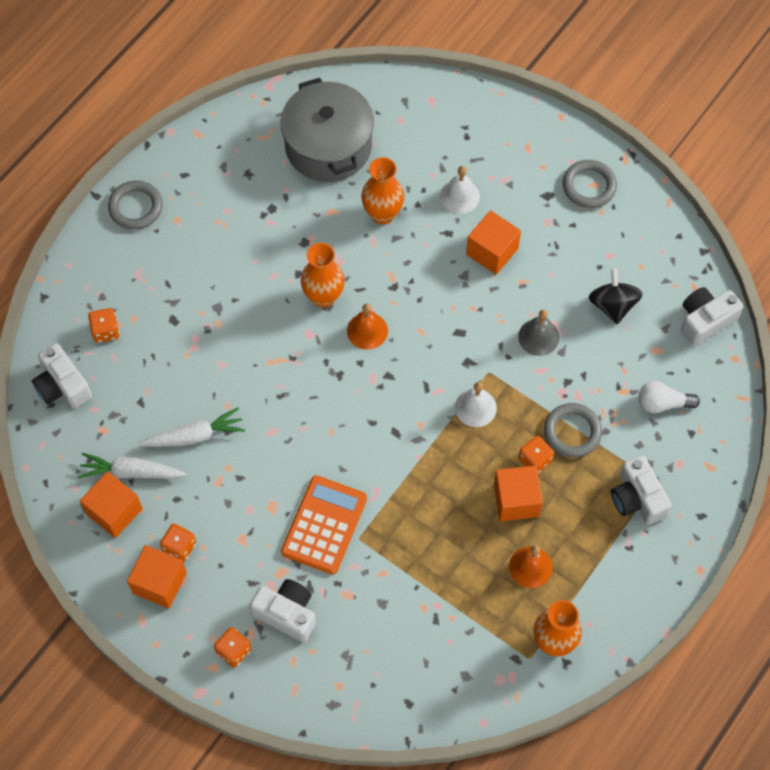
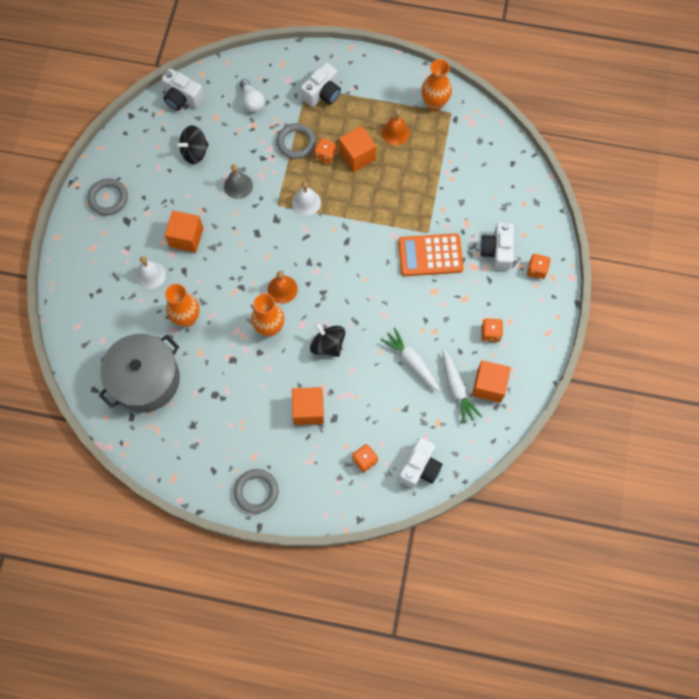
camera: 115 degrees left, 5 degrees up
orange cube [127,545,187,609] -> orange cube moved to [292,387,324,425]
none -> black spinning top [310,323,345,357]

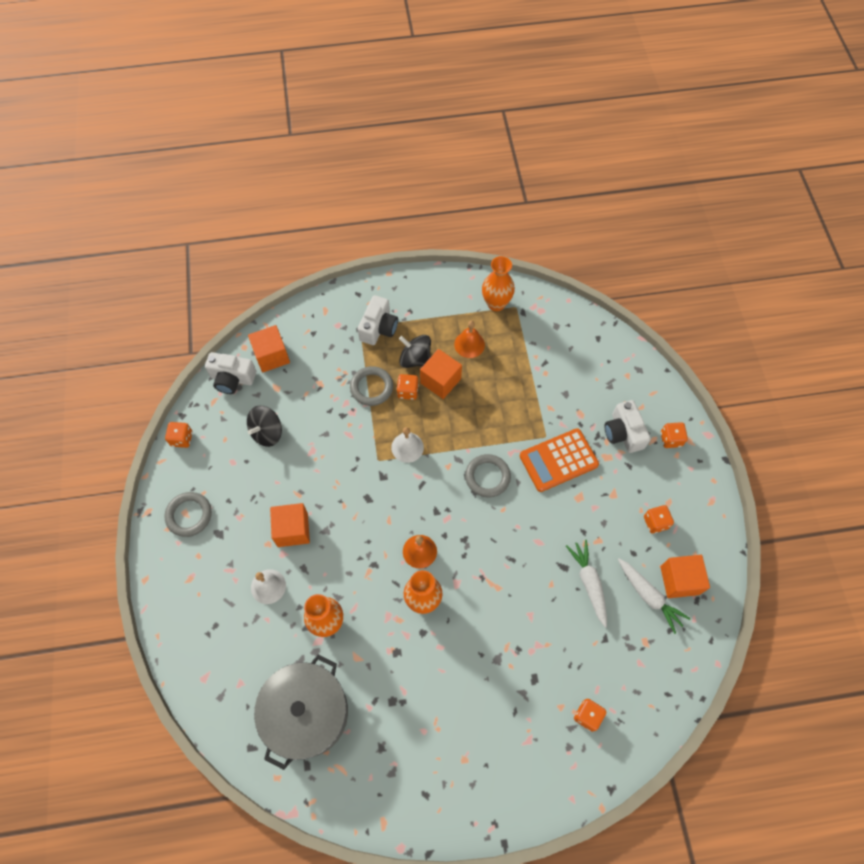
camera: 20 degrees left, 5 degrees down
grey bell [224,164,253,199] -> none
grey ring [234,469,278,513] -> grey ring moved to [465,454,511,497]
white light bulb [240,79,265,112] -> none
orange cube [292,387,324,425] -> orange cube moved to [248,325,290,372]
black spinning top [310,323,345,357] -> black spinning top moved to [399,335,431,368]
white carrot [381,328,439,391] -> white carrot turned 45 degrees clockwise [566,540,607,628]
white camera [398,437,442,488] -> none
none -> orange dice [165,422,192,448]

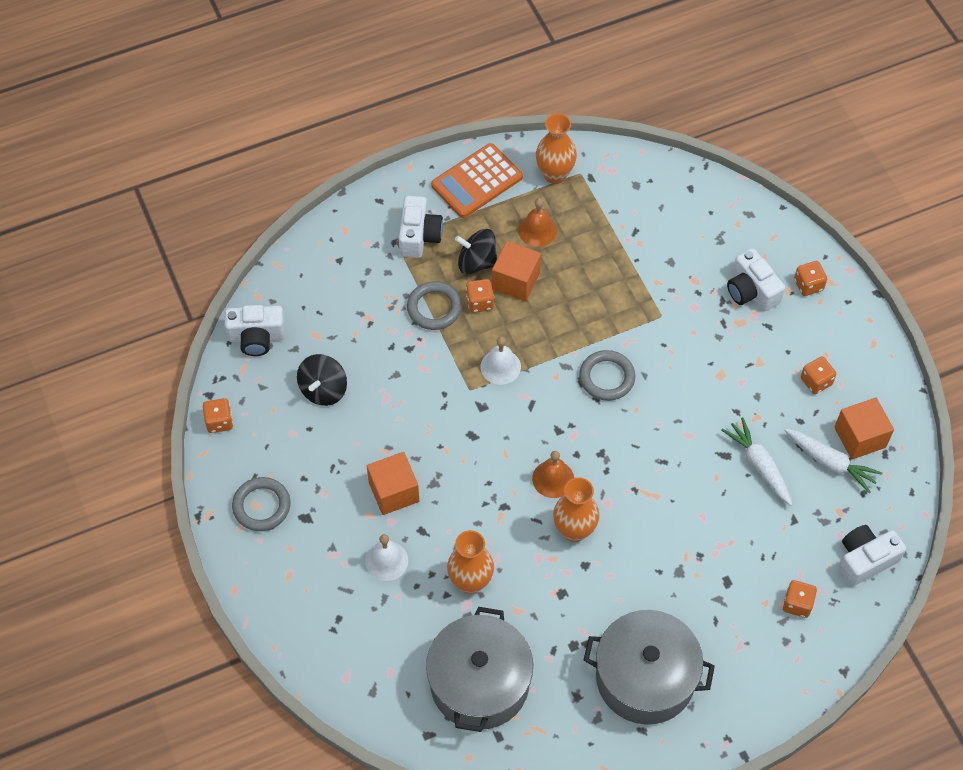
camera: 15 degrees left, 5 degrees down
orange cube [248,325,290,372] -> none
orange calculator [520,428,599,492] -> orange calculator moved to [431,143,523,218]
none -> grey pot [584,610,715,725]
none -> white camera [839,525,906,587]

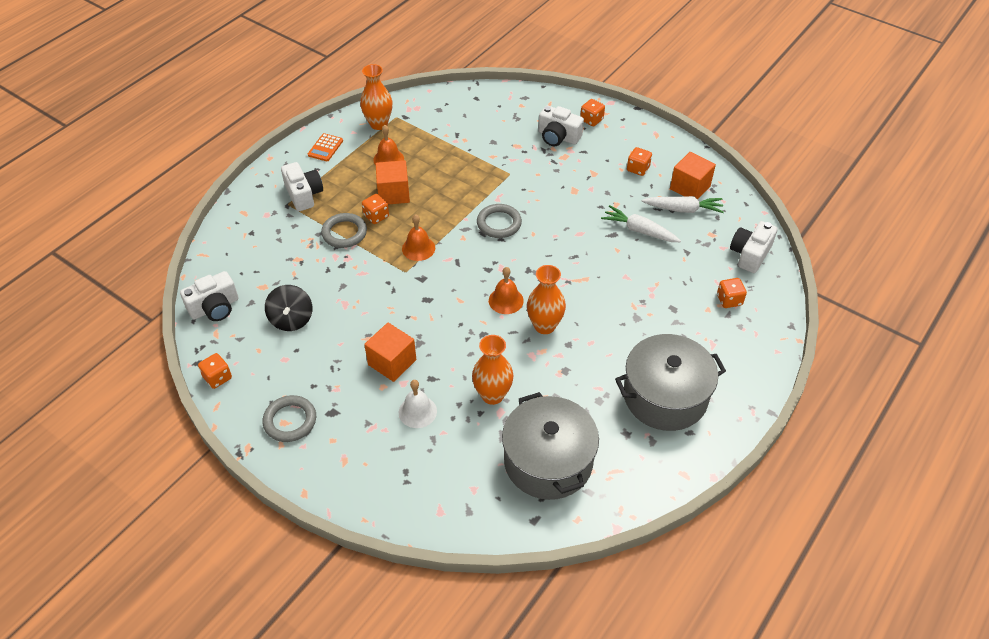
camera: 30 degrees left, 10 degrees down
orange calculator [431,143,523,218] -> orange calculator [308,133,343,161], size x0.55
black spinning top [455,229,497,274] -> none
white bell [480,337,521,385] -> orange bell [402,214,435,261]

